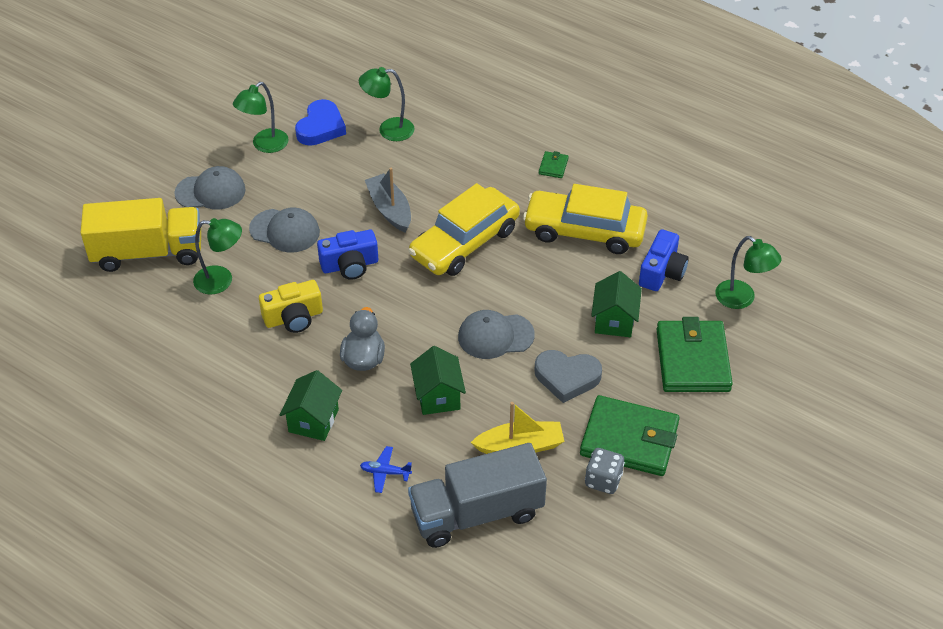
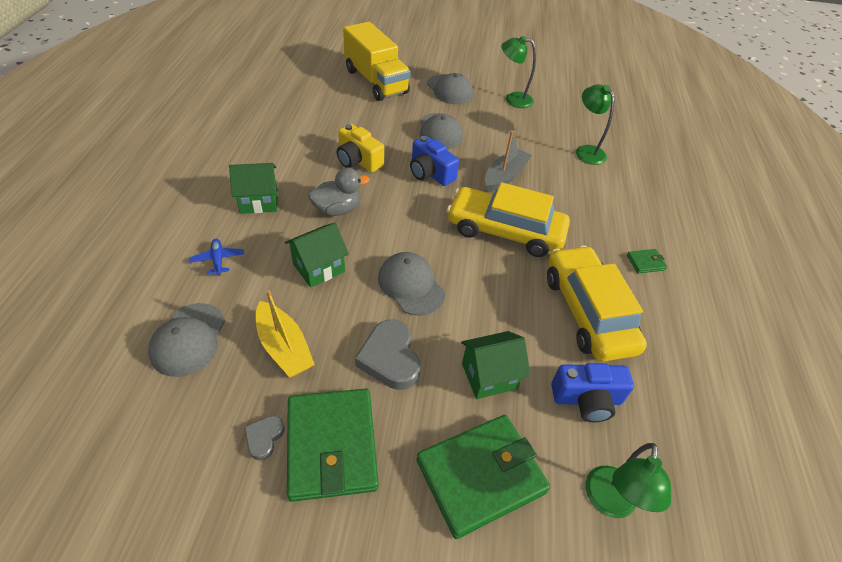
camera: 60 degrees right, 0 degrees up
green lamp [193,218,242,295] -> none
blue heart [295,99,346,146] -> none
grey truck [408,443,547,548] -> grey cap [148,303,225,377]
grey dice [585,448,625,494] -> grey heart [244,416,285,461]

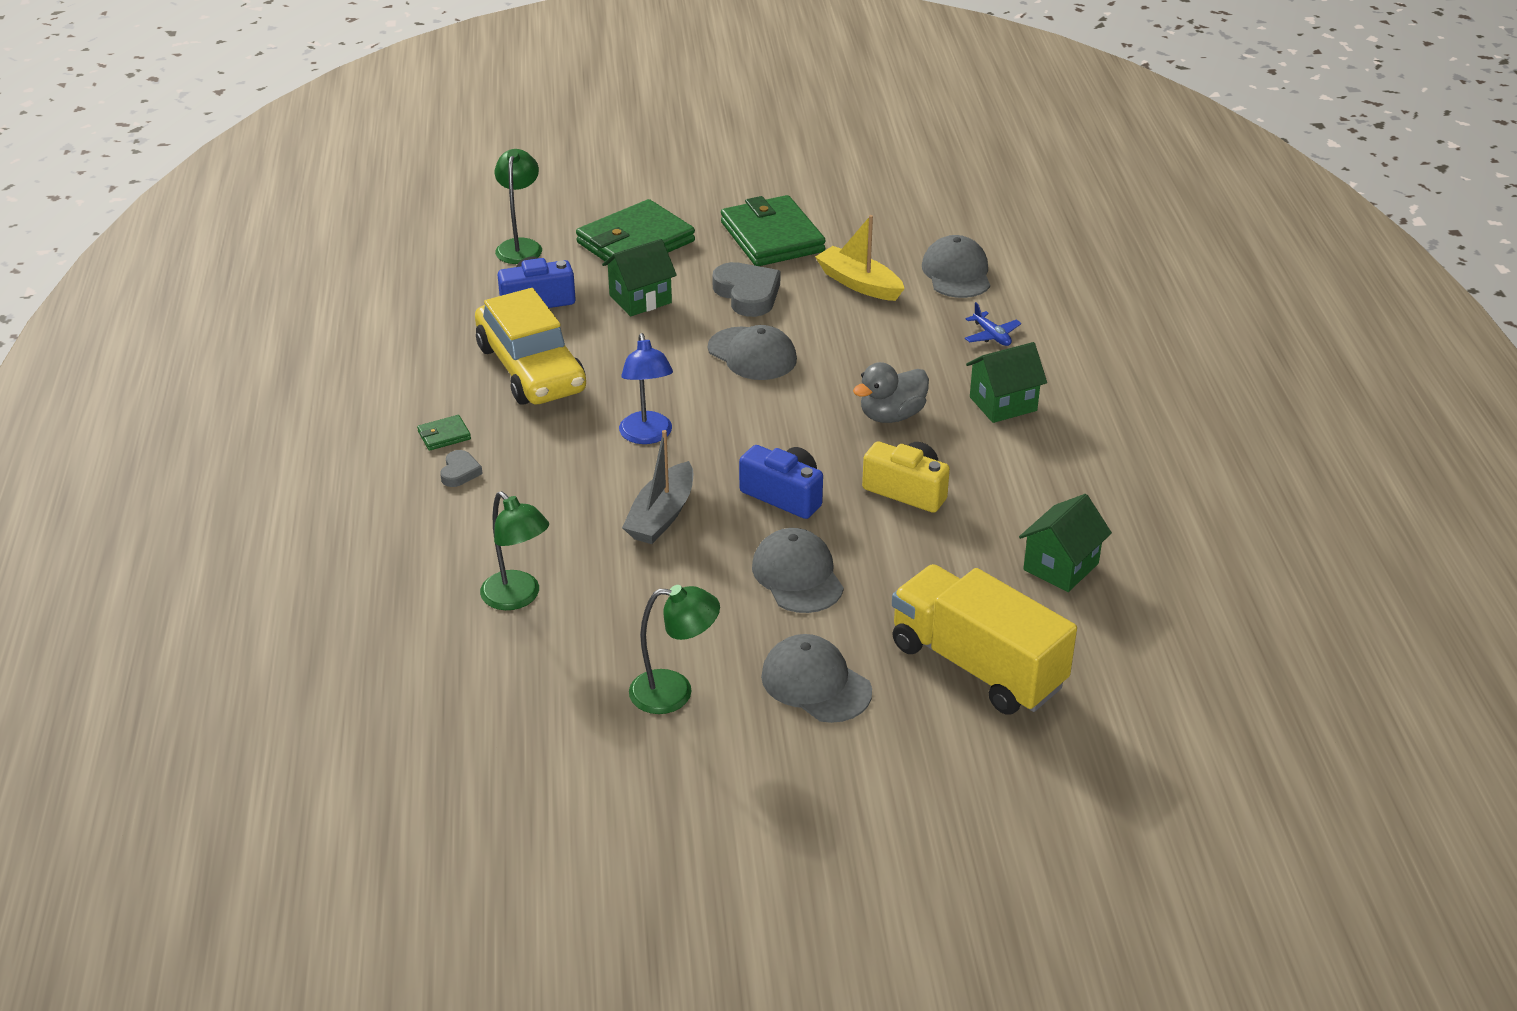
camera: 170 degrees right, 10 degrees down
grey heart [244,416,285,461] -> grey heart moved to [440,450,483,487]
green house [285,223,349,288] -> green house moved to [1019,494,1112,592]
yellow car [447,182,570,257] -> blue lamp [619,333,673,444]

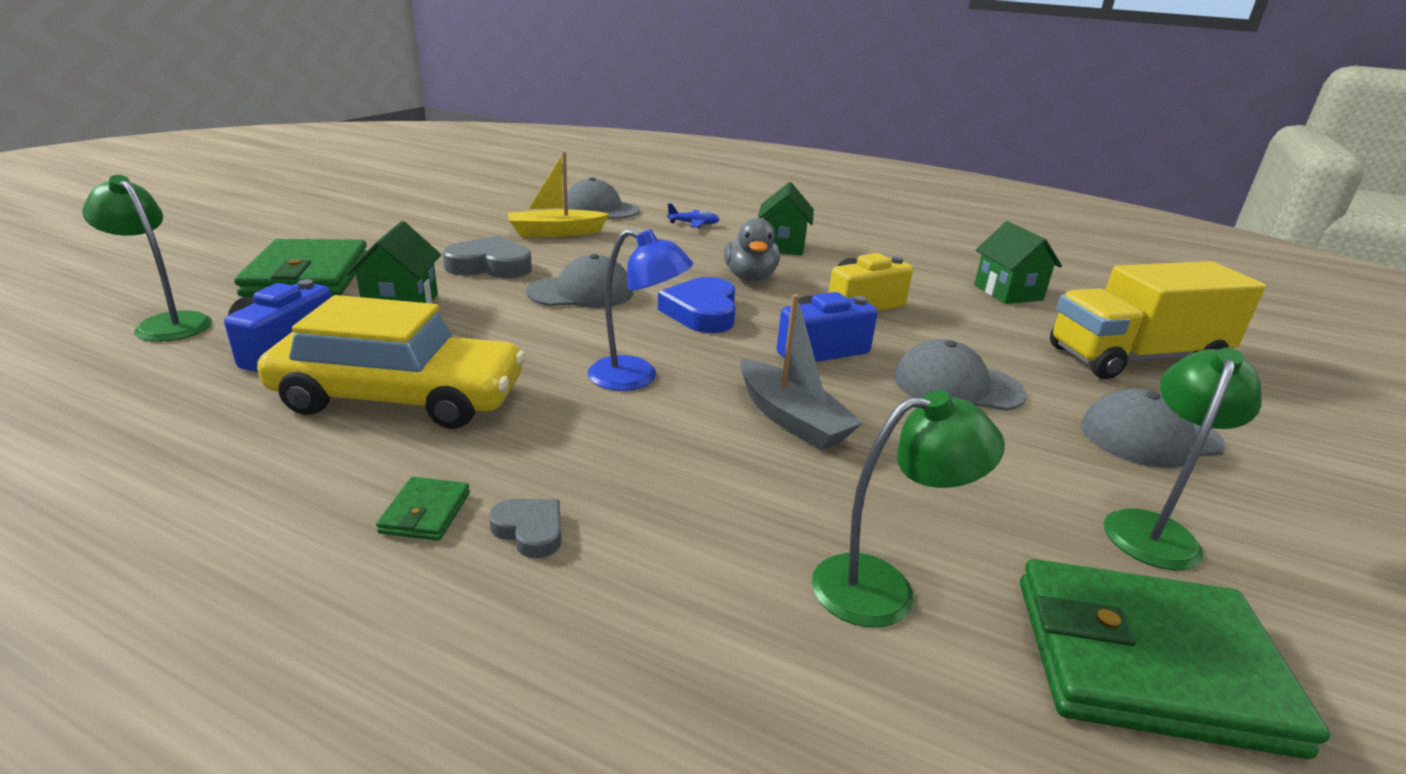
camera: 60 degrees left, 10 degrees down
green wallet [721,195,826,266] -> green wallet moved to [1020,559,1330,759]
none -> blue heart [658,277,736,333]

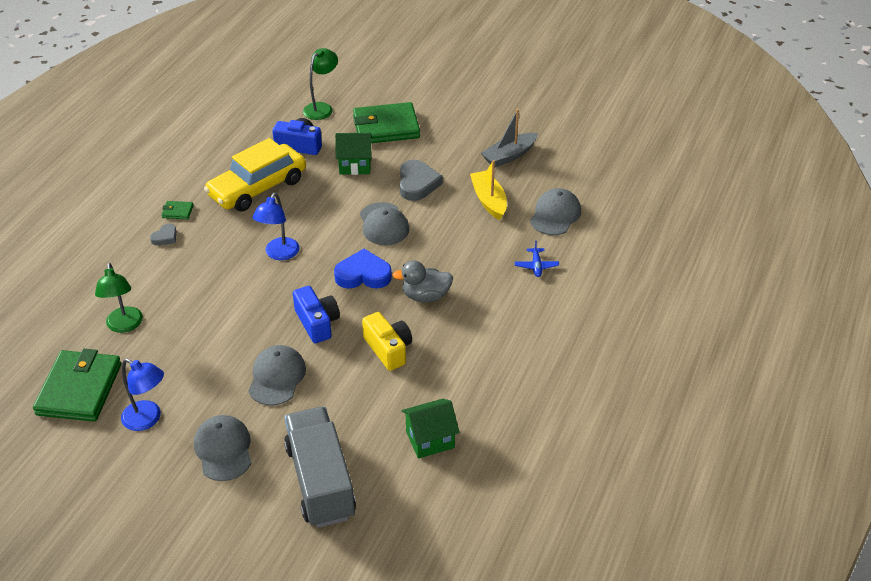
camera: 90 degrees right, 15 degrees up
yellow car [257,295,526,429] -> yellow car turned 45 degrees clockwise [204,138,306,212]
grey boat [740,294,864,450] -> grey boat moved to [481,109,538,167]
green house [758,182,814,255] -> none
yellow truck [1050,261,1266,379] -> grey truck [284,407,356,528]
green lamp [1104,348,1262,570] -> blue lamp [121,358,164,431]

